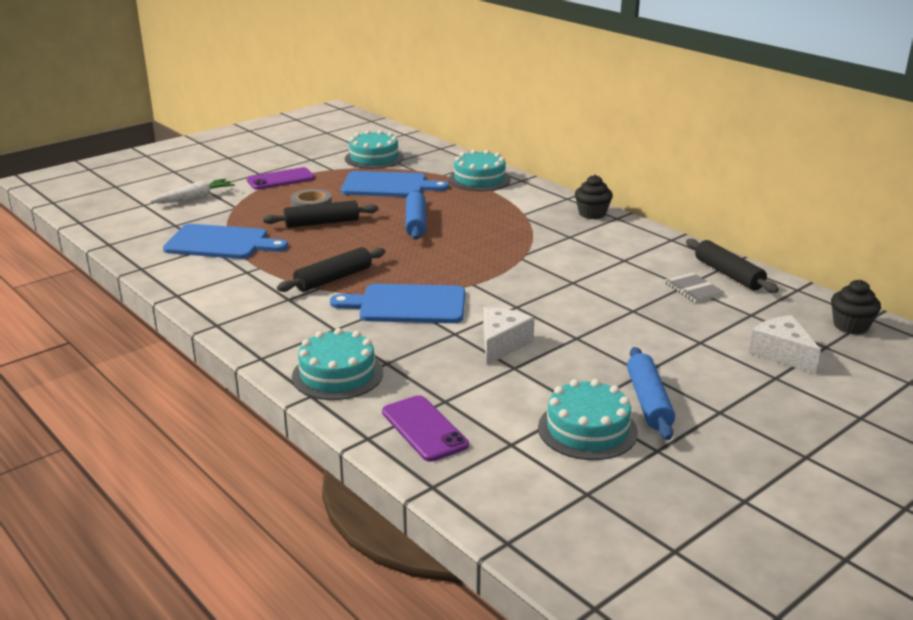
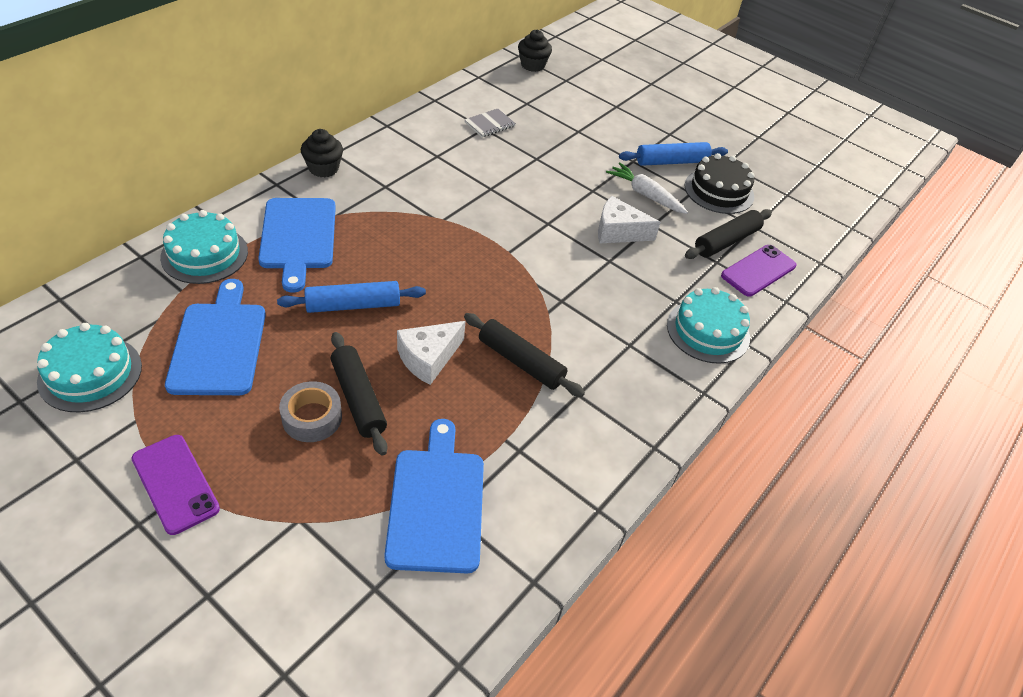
camera: 105 degrees left, 20 degrees up
white carrot [150,179,235,203] -> white carrot moved to [606,162,688,214]
blue cutting board [330,284,465,323] -> blue cutting board moved to [258,198,336,293]
turquoise cake [538,379,638,460] -> black cake [685,153,755,214]
black rolling pin [686,239,779,293] -> black rolling pin moved to [685,209,772,259]
white cheese [749,315,821,374] -> white cheese moved to [397,321,465,385]

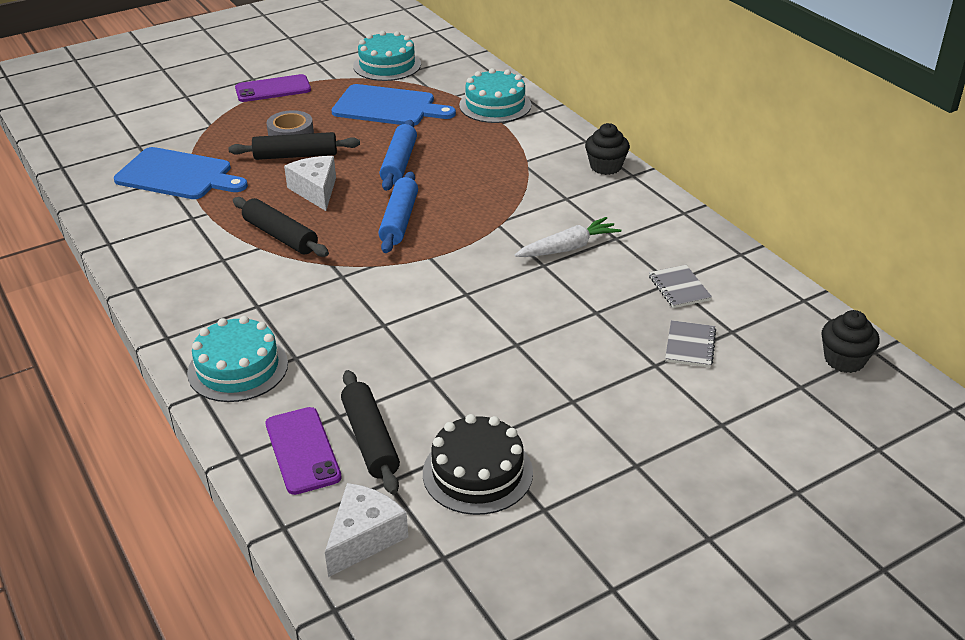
camera: 115 degrees right, 10 degrees down
blue cutting board [258,198,336,293] -> none
black rolling pin [464,313,585,397] -> black rolling pin turned 75 degrees clockwise [233,197,329,257]
white cheese [598,196,661,243] -> white cheese moved to [325,483,408,577]
white carrot [606,162,688,214] -> white carrot moved to [515,217,621,257]
blue rolling pin [619,142,728,166] -> blue rolling pin moved to [378,171,418,253]
none -> grey notebook [665,320,716,368]

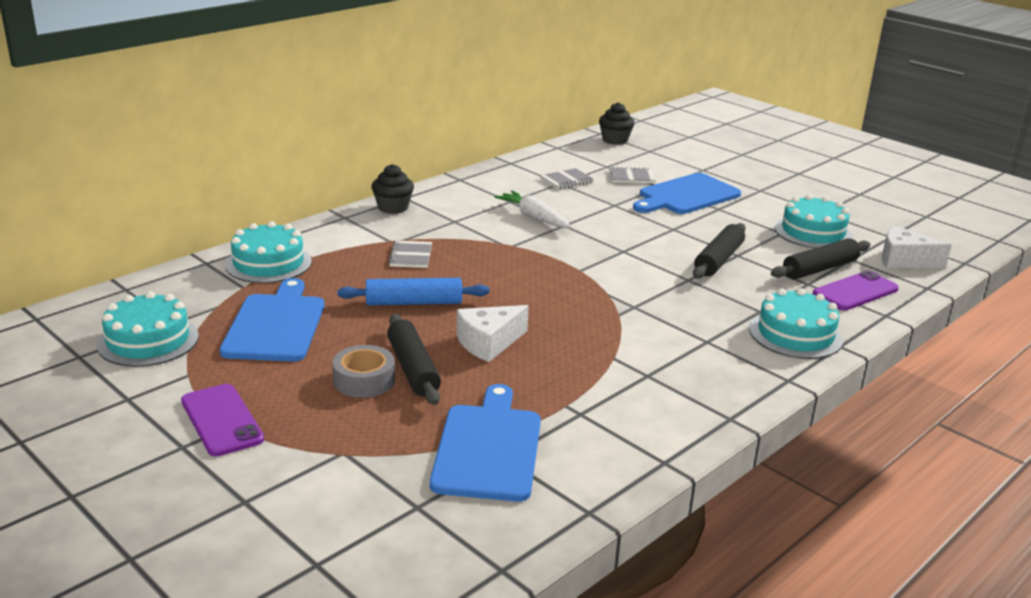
camera: 105 degrees left, 10 degrees down
black rolling pin [233,197,329,257] -> black rolling pin moved to [693,223,746,278]
blue rolling pin [378,171,418,253] -> none
black cake [423,414,533,515] -> turquoise cake [775,194,853,248]
none -> grey notebook [388,240,432,268]
none -> blue cutting board [633,173,741,214]

